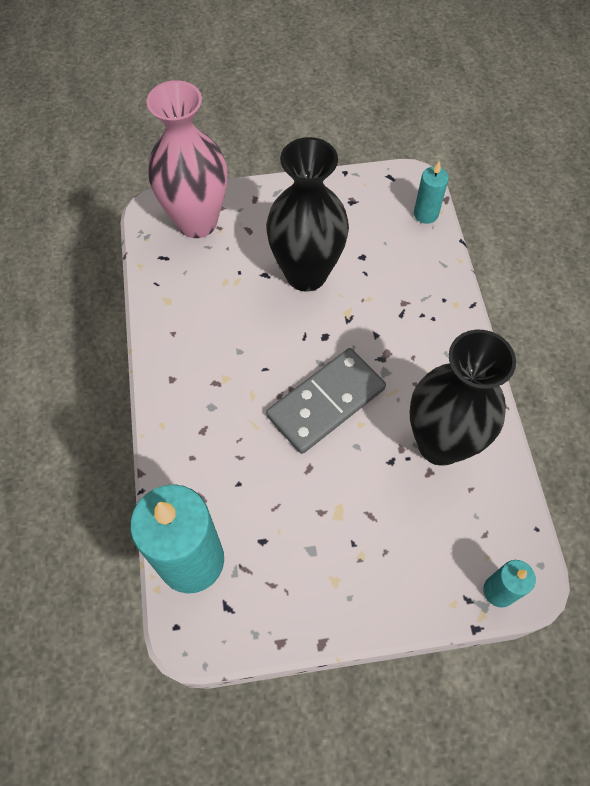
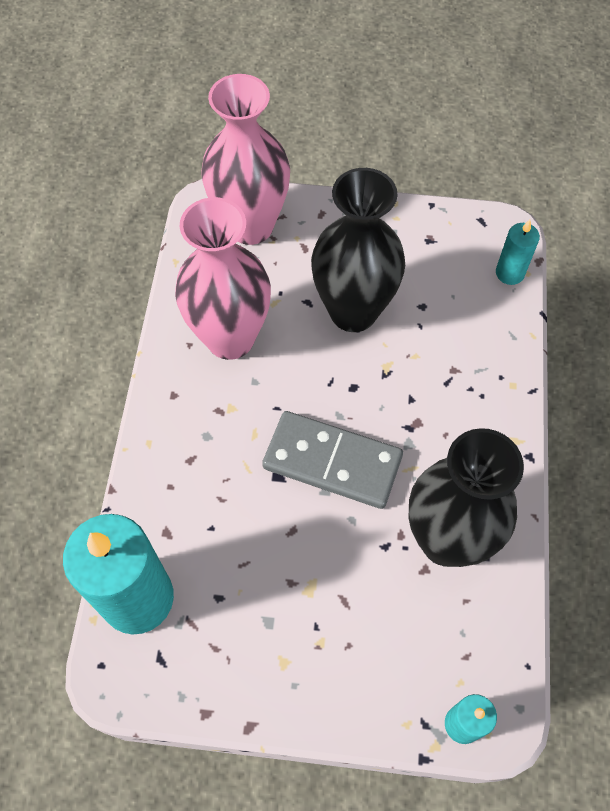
camera: 15 degrees right, 0 degrees up
grey domino [266,348,386,454] -> grey domino turned 45 degrees clockwise [262,411,403,509]
none -> pink vase [175,197,271,360]

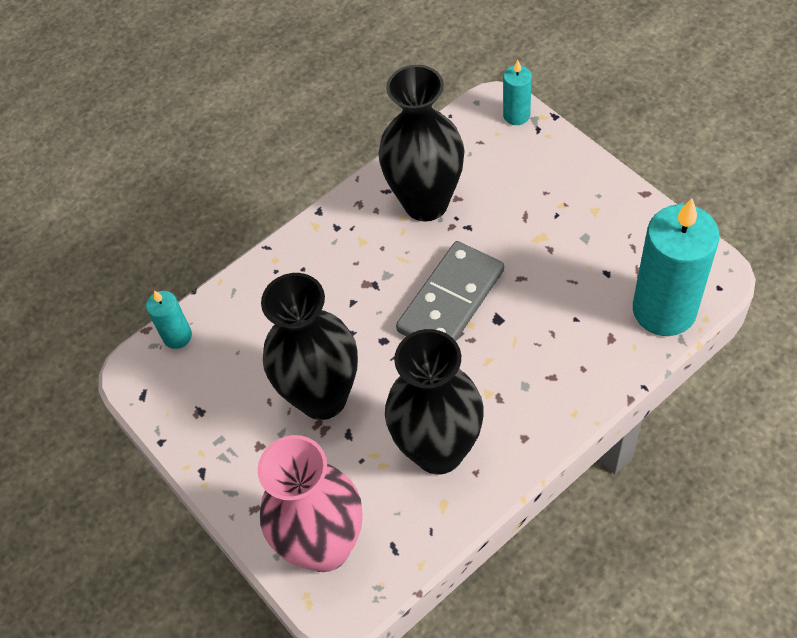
camera: 130 degrees left, 5 degrees down
pink vase [175,197,271,360] -> black vase [385,329,484,474]
grey domino [262,411,403,509] -> grey domino turned 60 degrees clockwise [396,241,504,341]

